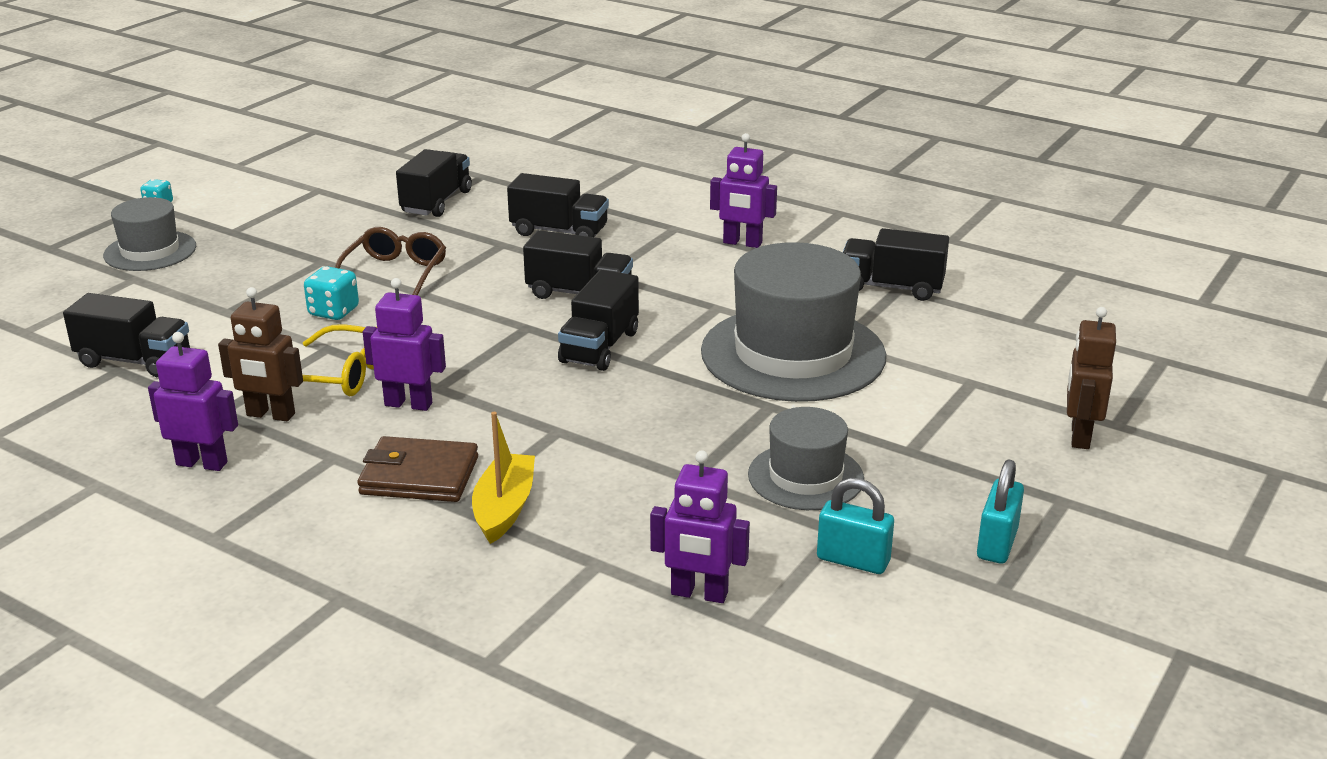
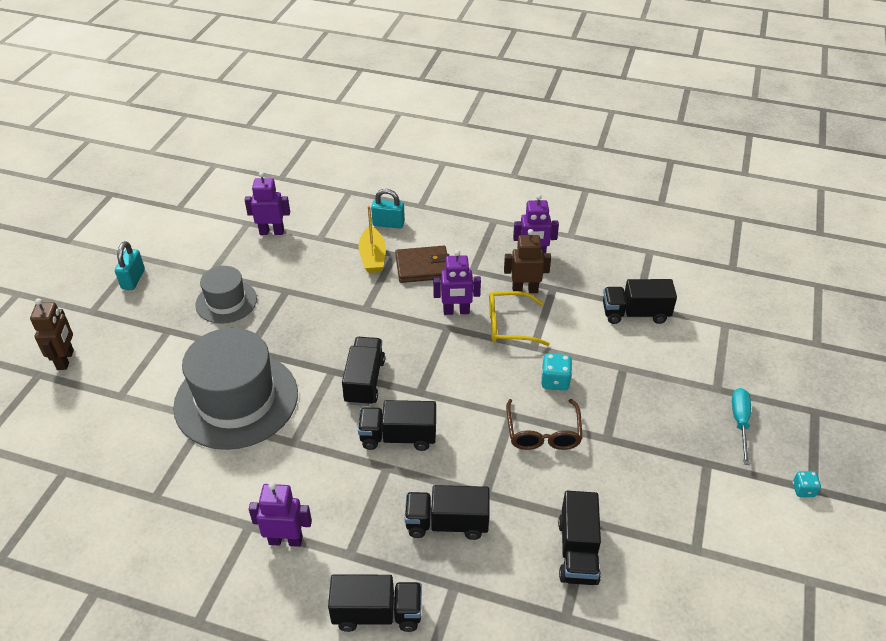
camera: 165 degrees right, 15 degrees up
grey hat [103,197,196,271] -> turquoise screwdriver [732,388,751,465]
turquoise padlock [817,478,894,574] -> turquoise padlock moved to [371,189,405,229]
black truck [843,228,949,301] -> black truck moved to [328,575,422,632]

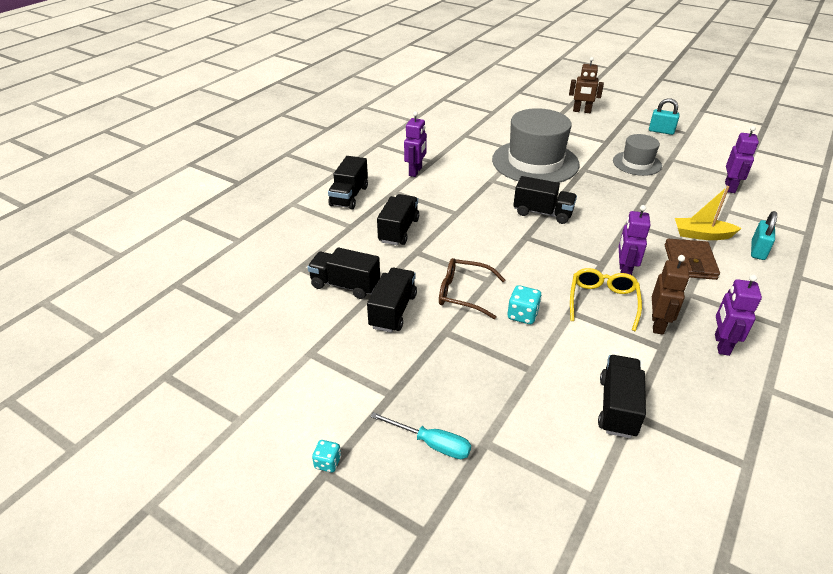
camera: 105 degrees right, 5 degrees down
black truck [358,400,436,451] -> black truck moved to [367,268,417,333]

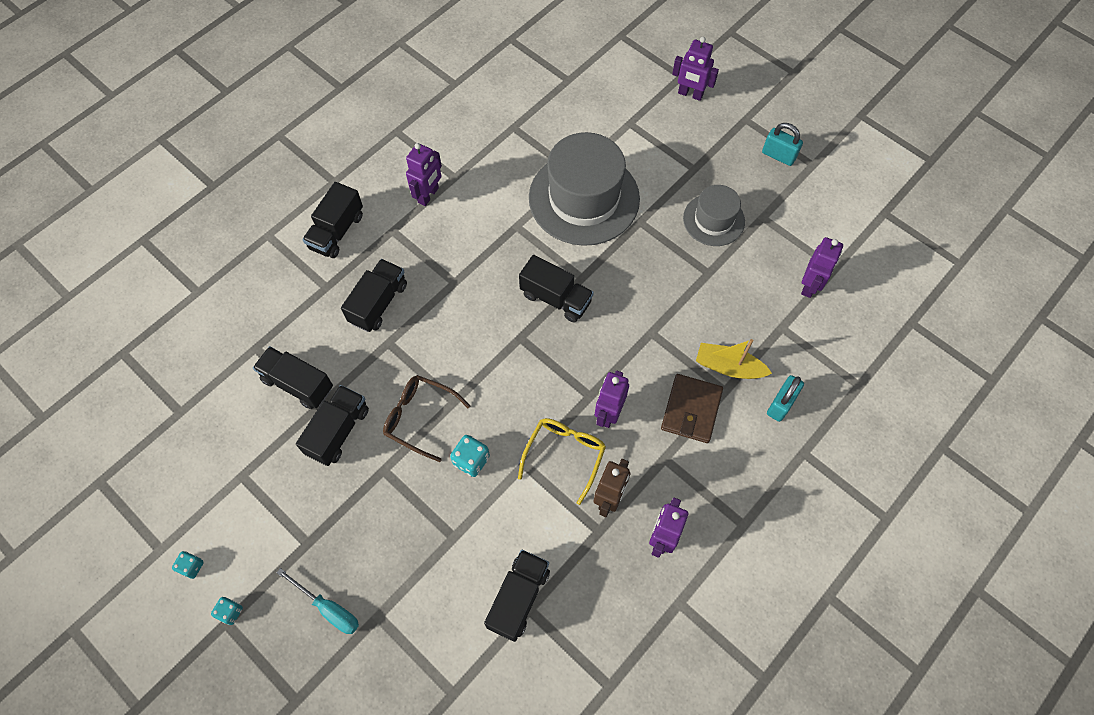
camera: 10 degrees right, 25 degrees up
brown robot [569,57,604,113] -> purple robot [672,37,719,101]
none -> turquoise dice [172,551,204,579]

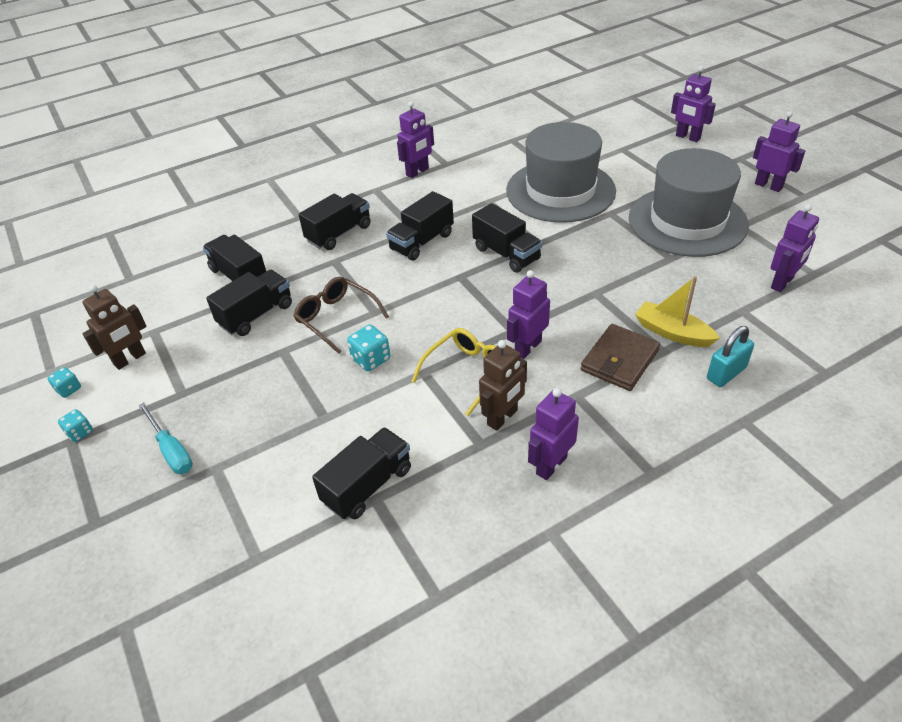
camera: 20 degrees right, 20 degrees down
black truck [303,182,363,258] -> black truck moved to [386,191,454,260]
grey hat [683,185,745,246] -> grey hat [629,148,749,257], size x1.82
turquoise padlock [762,123,803,166] -> purple robot [753,111,805,192]
none -> brown robot [82,285,147,370]

